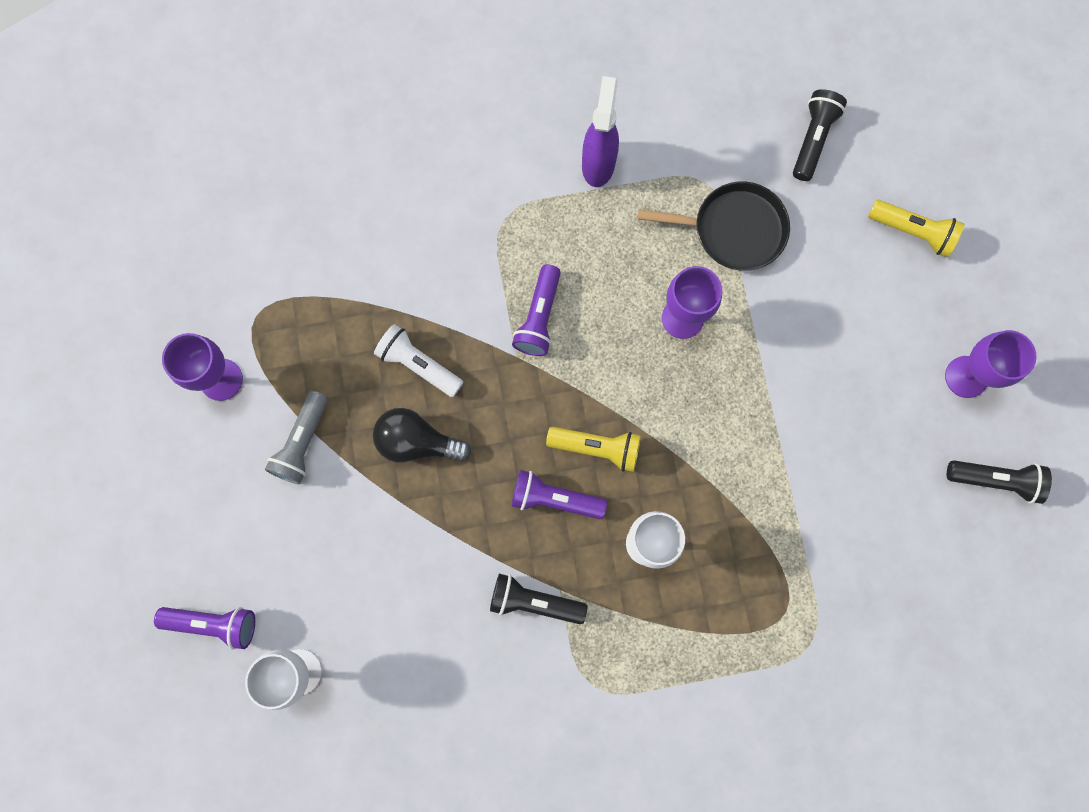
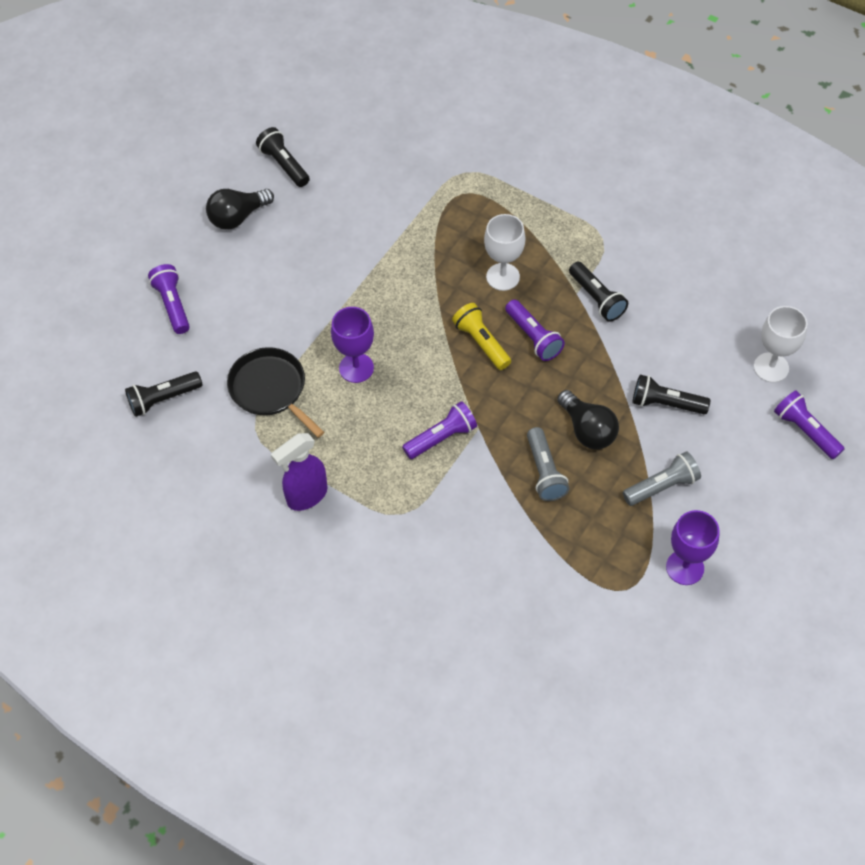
camera: 135 degrees left, 20 degrees down
white flashlight [374,324,464,397] -> grey flashlight [527,427,569,501]
yellow flashlight [868,200,964,257] -> purple flashlight [148,264,190,334]
purple goblet [945,330,1037,398] -> black light bulb [206,189,274,230]
none -> black flashlight [632,375,710,414]

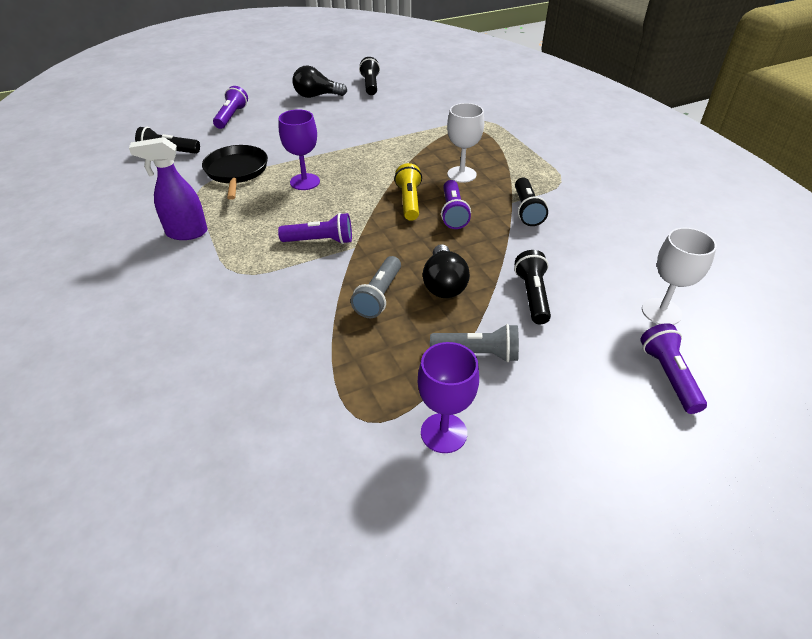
camera: 30 degrees right, 15 degrees down
black flashlight [632,375,710,414] -> black flashlight turned 45 degrees clockwise [514,250,551,324]

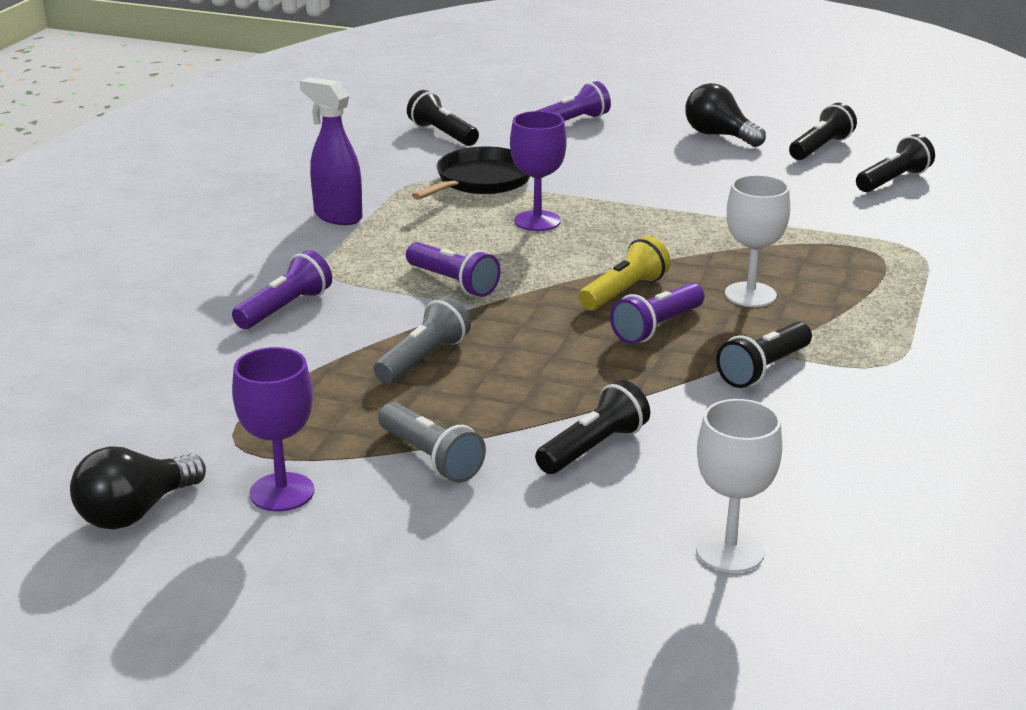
camera: 45 degrees right, 15 degrees down
grey flashlight [351,256,401,318] -> grey flashlight turned 150 degrees clockwise [374,296,471,384]
black light bulb [423,244,470,298] -> black light bulb moved to [70,446,206,529]
purple flashlight [640,323,707,414] -> purple flashlight moved to [232,250,332,329]
none -> black flashlight [856,134,935,192]

